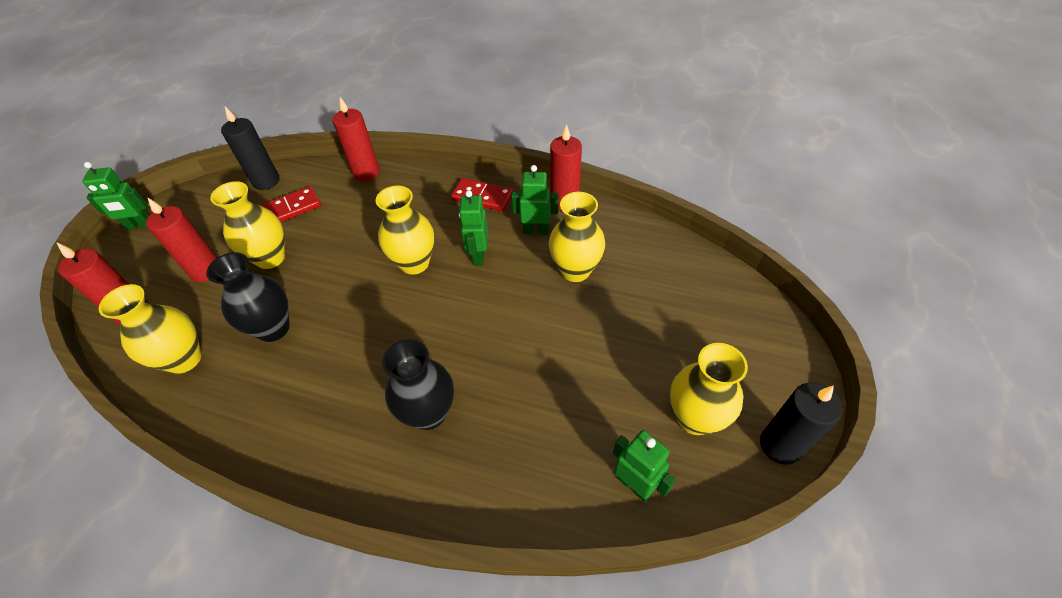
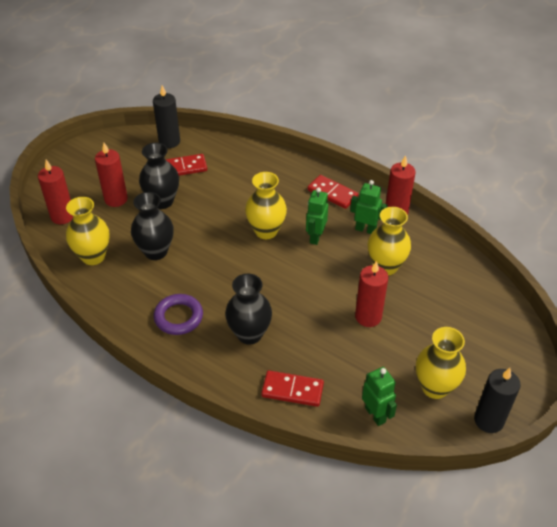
camera: 15 degrees right, 5 degrees down
green robot [82,162,149,230] -> none
yellow vase [210,181,285,269] -> black vase [139,143,179,209]
red candle [333,97,380,181] -> red candle moved to [355,261,388,327]
none -> purple ring [154,294,203,335]
none -> red domino [261,370,324,407]

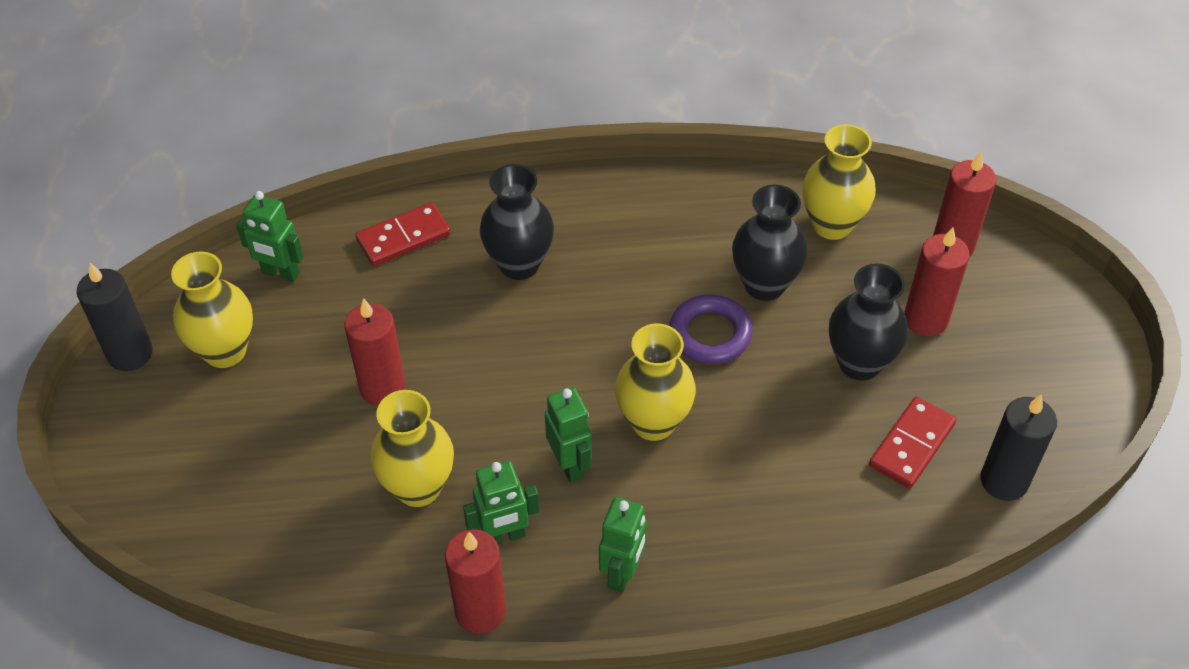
camera: 140 degrees right, 5 degrees up
purple ring [154,294,203,335] -> purple ring moved to [669,294,753,364]
red domino [308,175,358,209] -> green robot [599,497,647,593]

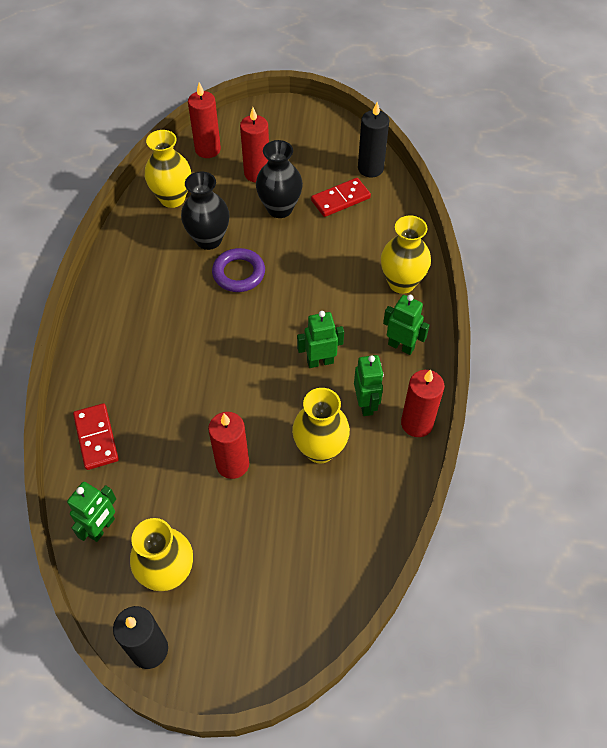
camera: 80 degrees left, 5 degrees up
black vase [480,164,554,280] -> none
yellow vase [615,324,696,441] -> yellow vase moved to [381,216,431,294]
red domino [869,397,956,488] -> red domino turned 75 degrees counterclockwise [311,178,371,217]

